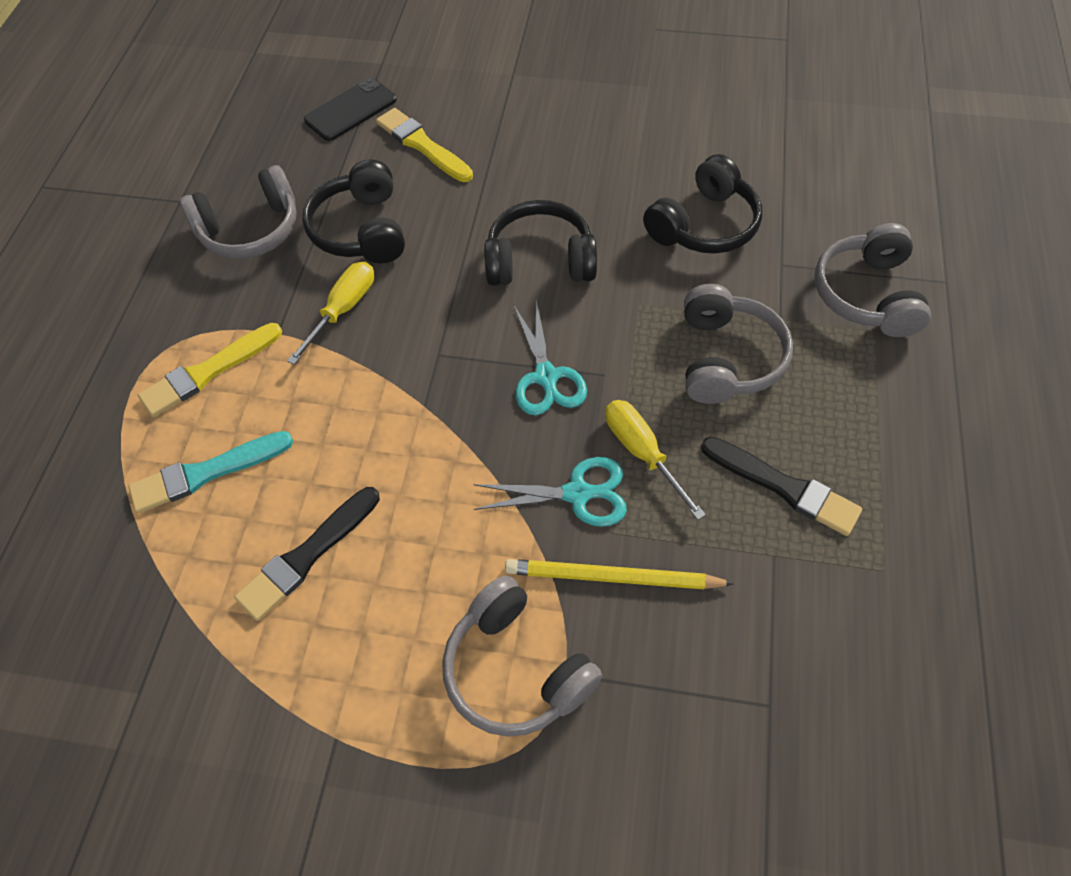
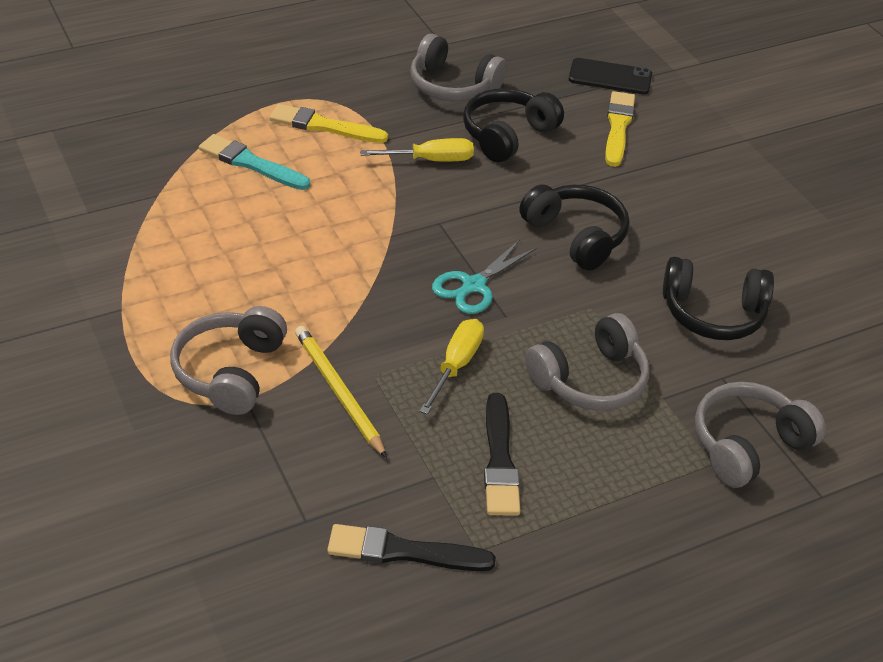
camera: 50 degrees right, 15 degrees down
black brush [234,487,380,621] -> black brush moved to [327,524,496,572]
turquoise scissors [473,457,627,527] -> none

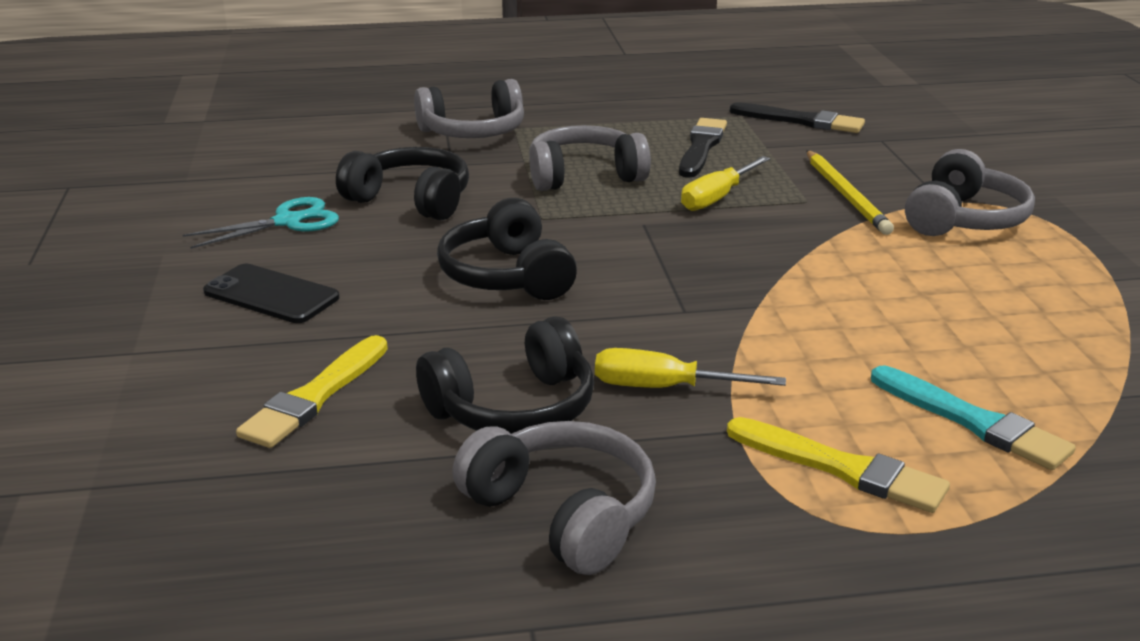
camera: 160 degrees left, 15 degrees down
turquoise scissors [432,240,537,314] -> turquoise scissors moved to [183,197,339,249]
black phone [569,58,652,95] -> black phone moved to [203,264,339,323]

